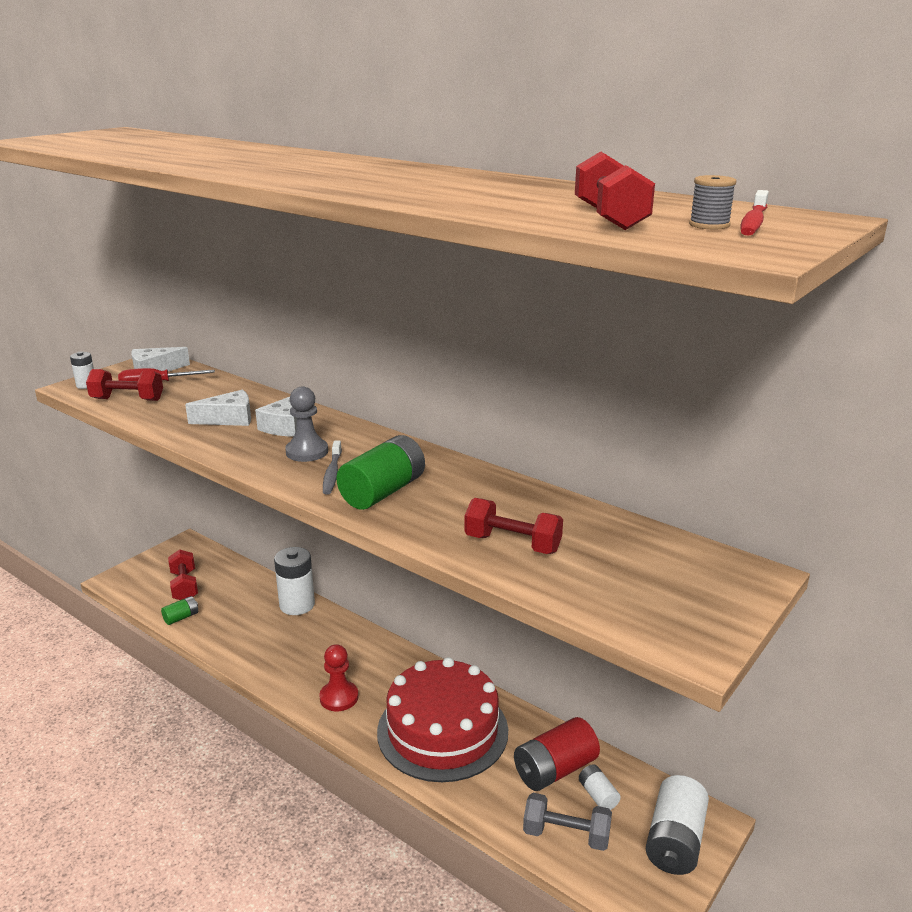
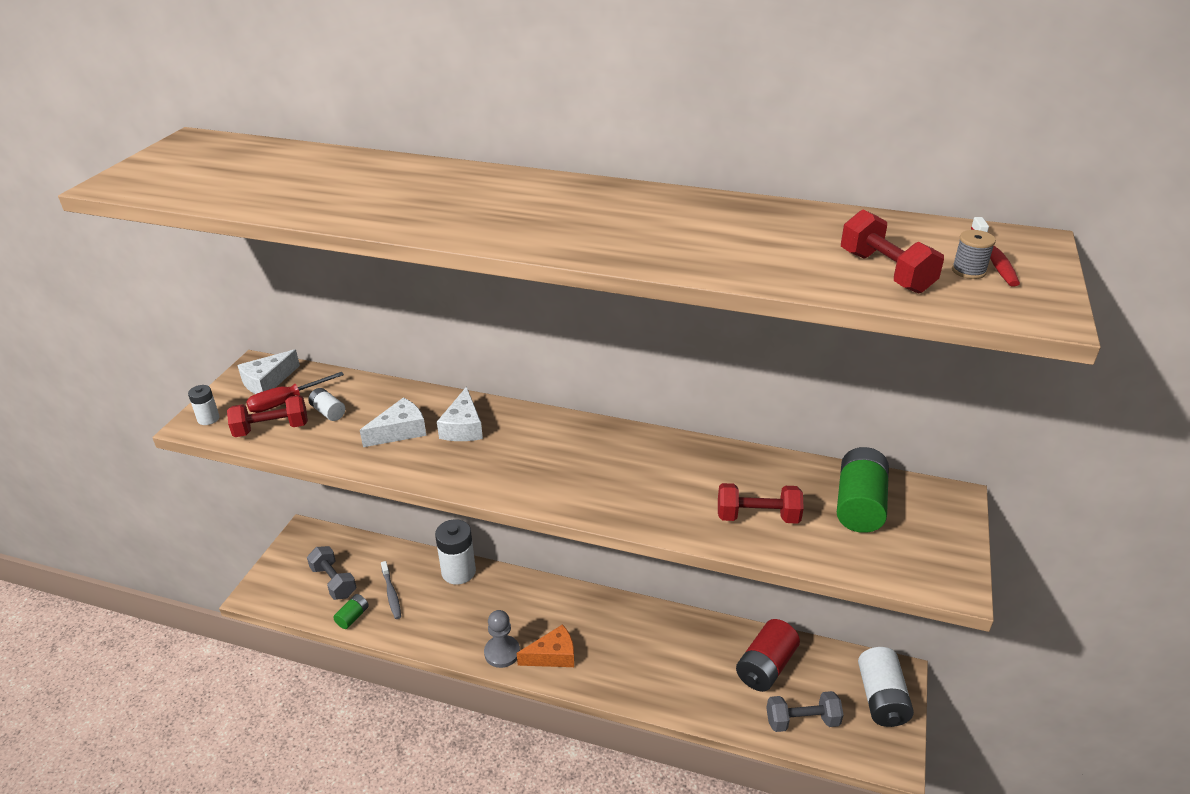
camera: 20 degrees left, 10 degrees up
red dumbbell [168,549,198,600] -> grey dumbbell [307,546,357,600]
grey pawn [285,386,328,462] -> grey pawn moved to [484,610,520,668]
red pawn [319,644,358,711] -> orange cheese [517,624,574,667]
grey toothbrush [323,441,342,495] -> grey toothbrush moved to [381,561,401,619]
green battery [336,435,425,510] -> green battery moved to [837,447,889,533]
red cake [377,657,508,782] -> none
white battery [579,764,621,810] -> white battery moved to [308,388,345,421]

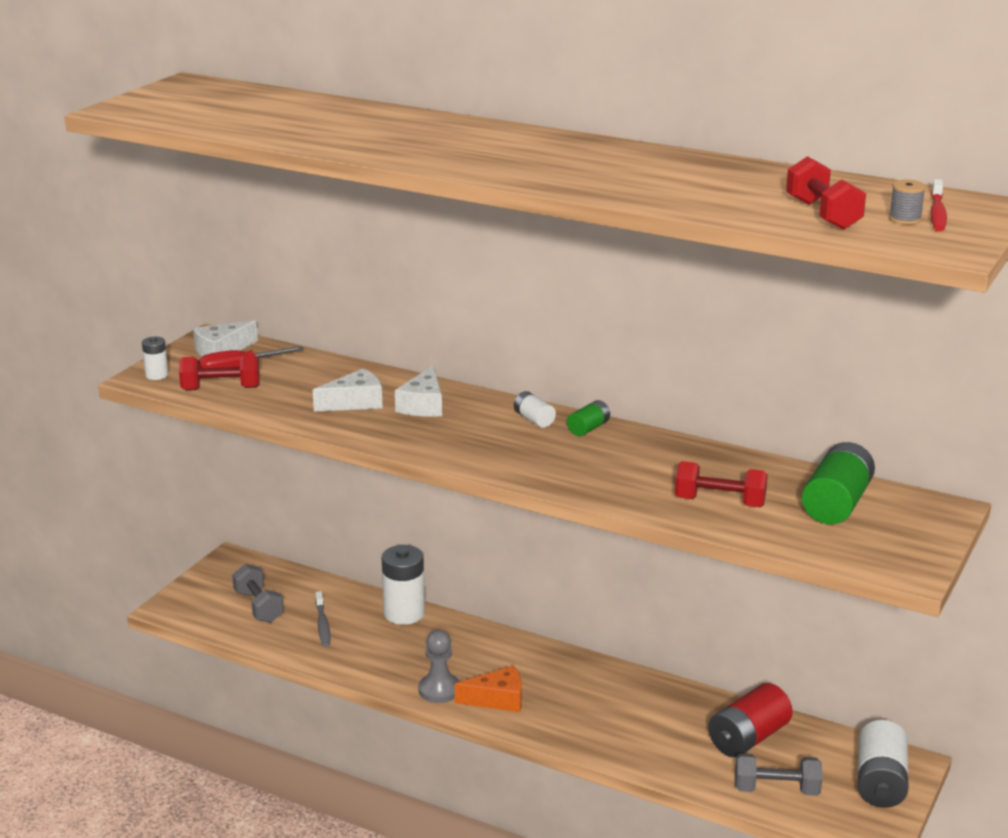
camera: 10 degrees right, 10 degrees down
white battery [308,388,345,421] -> white battery moved to [514,391,556,428]
green battery [333,594,369,629] -> green battery moved to [567,400,610,436]

